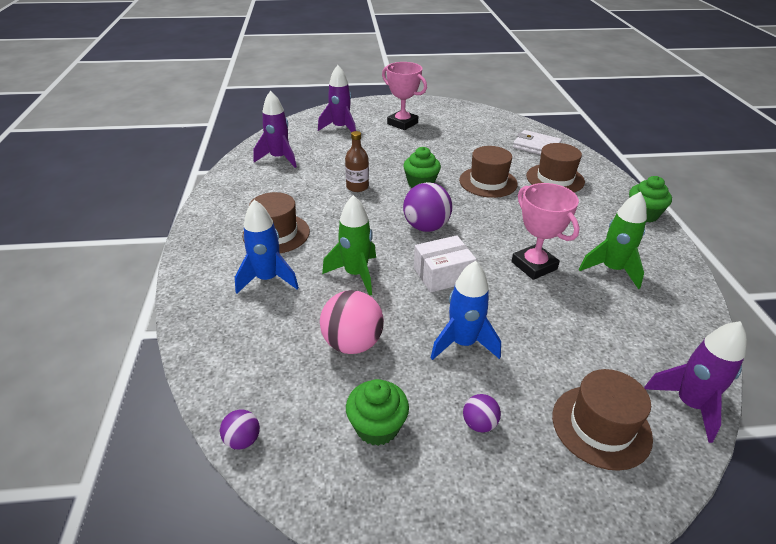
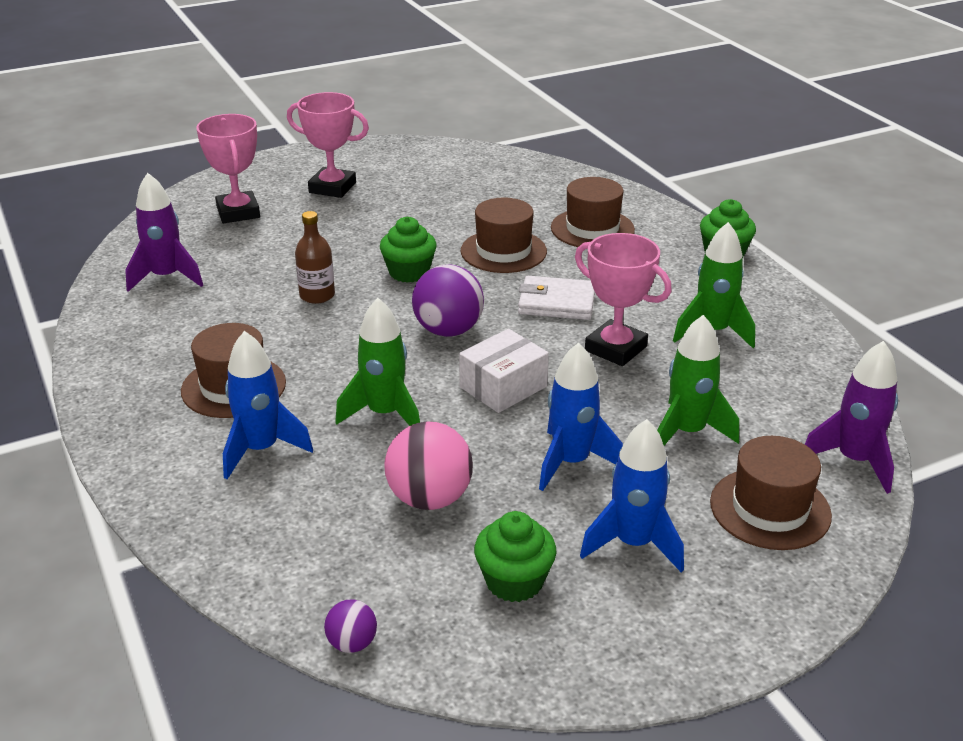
camera: 20 degrees left, 5 degrees down
purple rocket [318,65,356,132] -> pink trophy [196,114,260,223]
purple ball [463,394,501,432] -> blue rocket [580,419,684,572]
white wallet [513,130,562,155] -> white wallet moved to [518,276,595,320]
none -> green rocket [657,315,739,445]

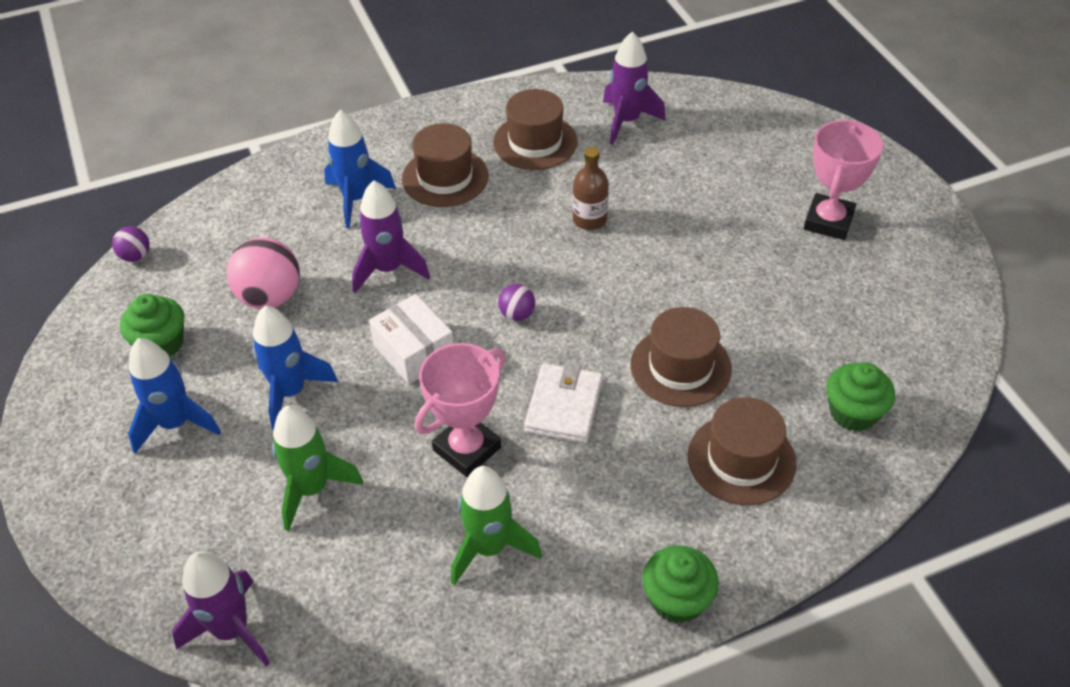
camera: 95 degrees right, 15 degrees up
pink trophy [196,114,260,223] -> none
green rocket [335,298,420,426] -> purple rocket [352,180,430,293]
green cupcake [380,217,437,283] -> green cupcake moved to [827,362,895,432]
purple ball [412,264,484,337] -> purple ball [498,284,535,321], size x0.52
brown hat [710,436,832,550] -> brown hat moved to [493,89,578,170]

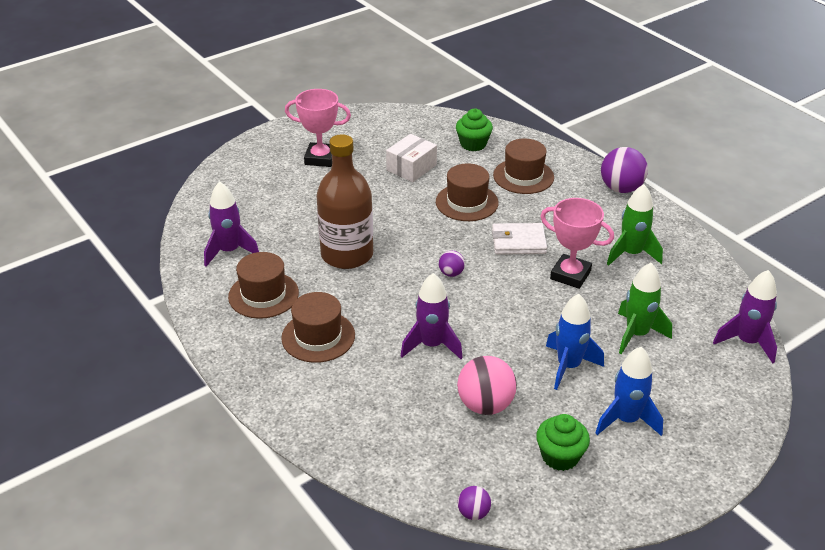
camera: 105 degrees left, 10 degrees down
blue rocket [324,110,396,228] -> none
white box [369,294,454,384] -> white box moved to [386,134,437,182]
brown bottle [573,147,609,230] -> brown bottle [316,134,373,269], size x2.04
green cupcake [642,545,719,623] -> purple ball [601,147,648,193]

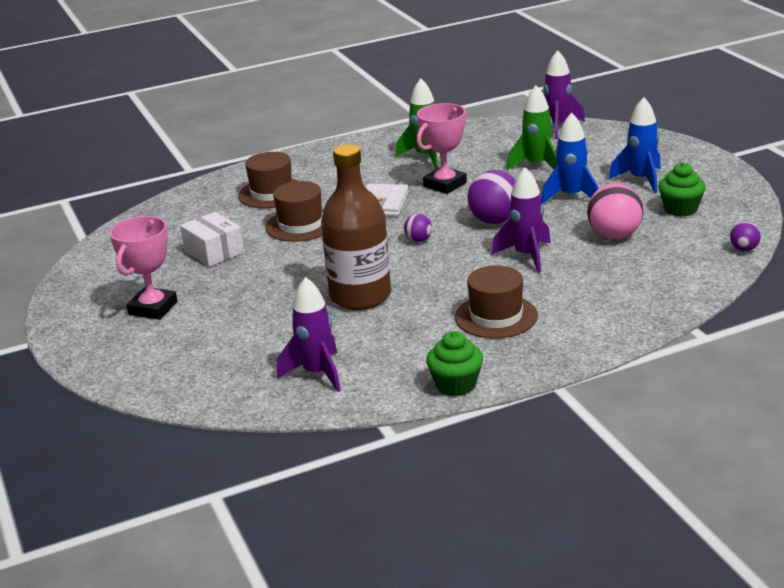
camera: 75 degrees left, 10 degrees down
brown hat [228,252,299,319] -> none
green cupcake [456,109,493,151] -> green cupcake moved to [426,331,483,396]
purple ball [601,147,648,193] -> purple ball moved to [468,170,515,224]

